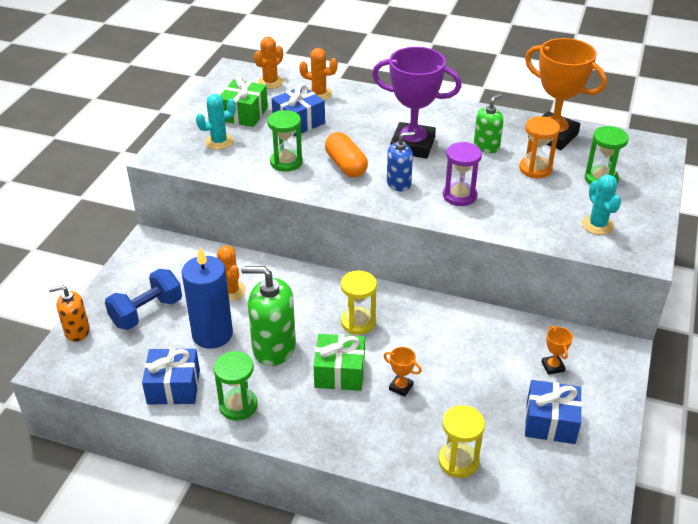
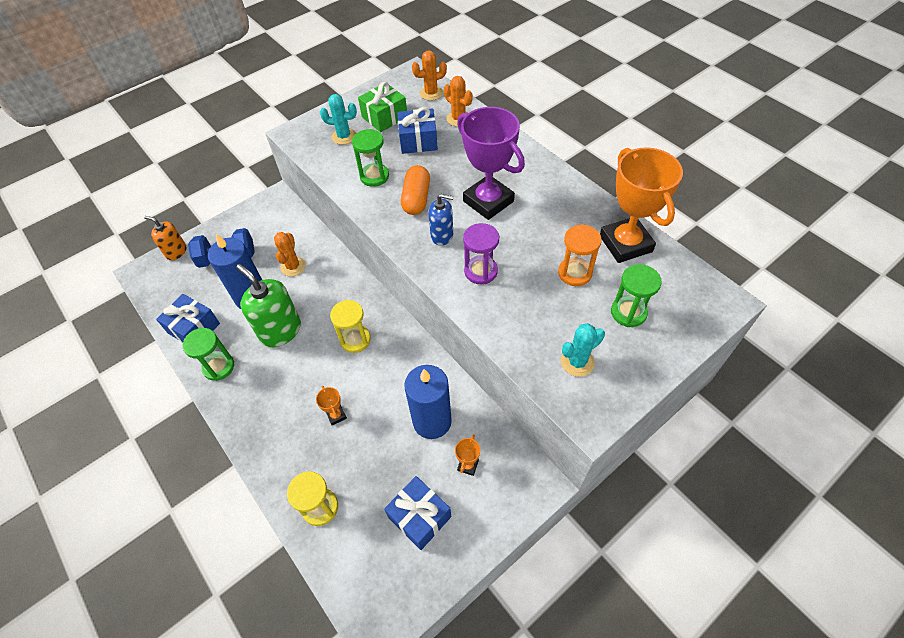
camera: 35 degrees right, 15 degrees up
green gift [314,334,365,391] -> none
green soap dispenser [474,94,504,153] -> none
turquoise cactus [582,175,621,235] -> turquoise cactus turned 45 degrees clockwise [561,323,605,377]
none -> blue candle [404,365,452,439]

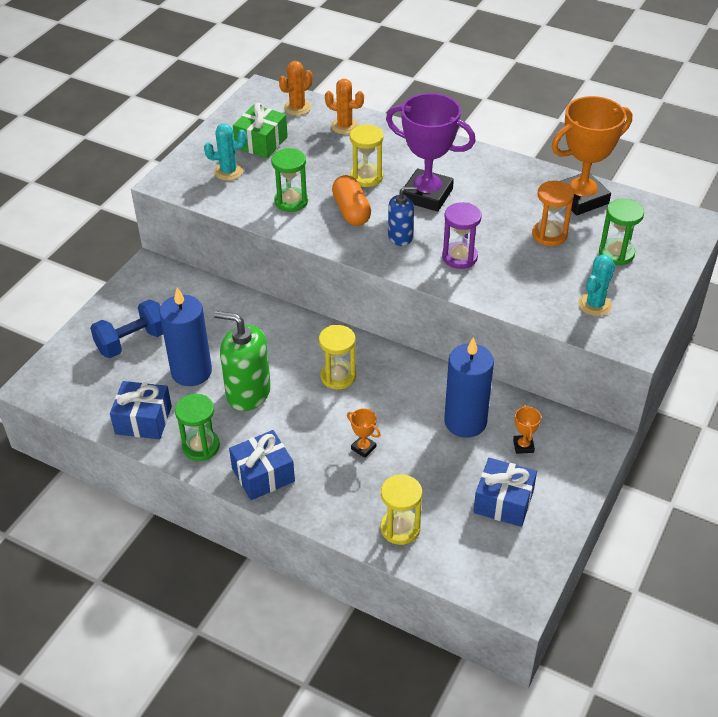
camera: 25 degrees left, 10 degrees down
orange soap dispenser [144,216,187,260] -> none
orange cactus [274,232,306,276] -> none
blue gift [397,107,438,154] -> blue gift moved to [229,430,295,500]
orange trophy [600,147,683,263] -> orange trophy turned 75 degrees counterclockwise [552,96,632,215]
none -> yellow hourglass [350,124,384,187]

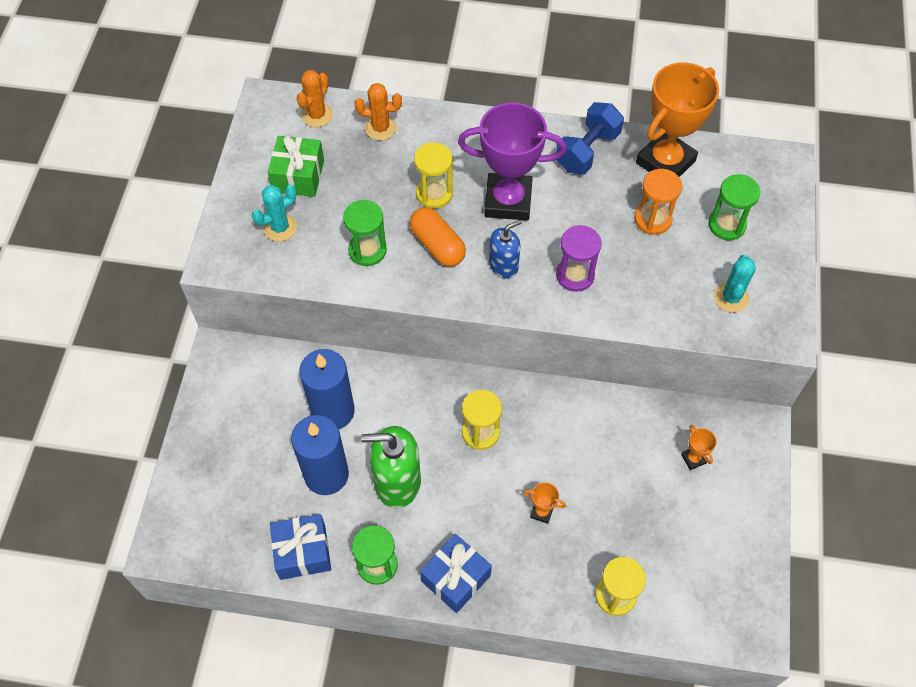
camera: 20 degrees left, 15 degrees up
blue dumbbell [90,300,163,358] -> blue dumbbell moved to [556,102,624,174]
blue candle [444,337,494,437] -> blue candle moved to [300,349,355,429]
blue gift [473,458,537,527] -> none

